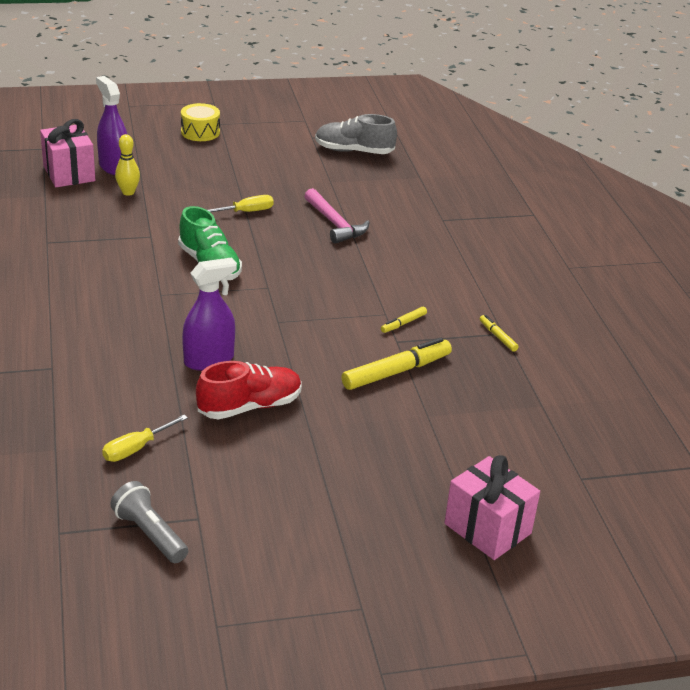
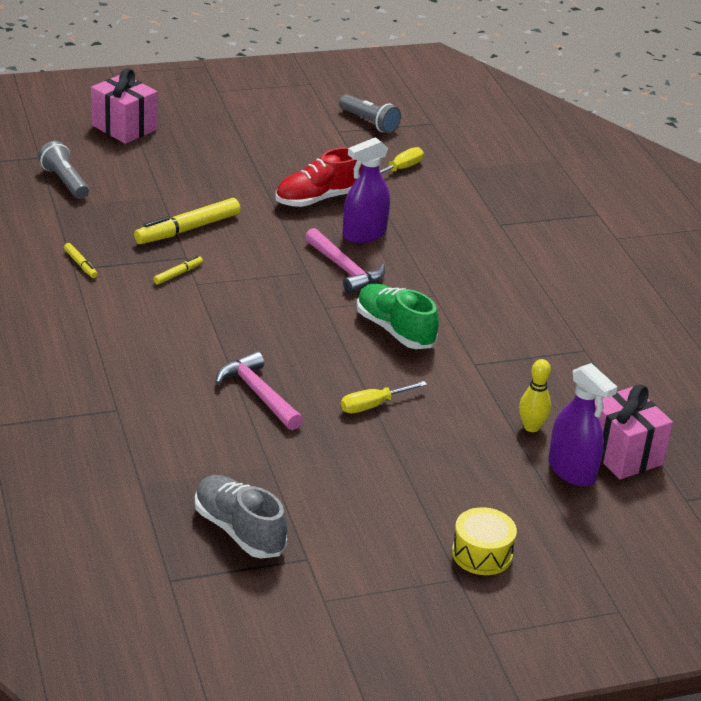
camera: 175 degrees right, 0 degrees up
grey shoe [315,114,397,154] -> grey shoe turned 135 degrees counterclockwise [195,475,287,559]
none -> grey flashlight [38,141,89,199]
none -> pink hammer [305,228,385,294]

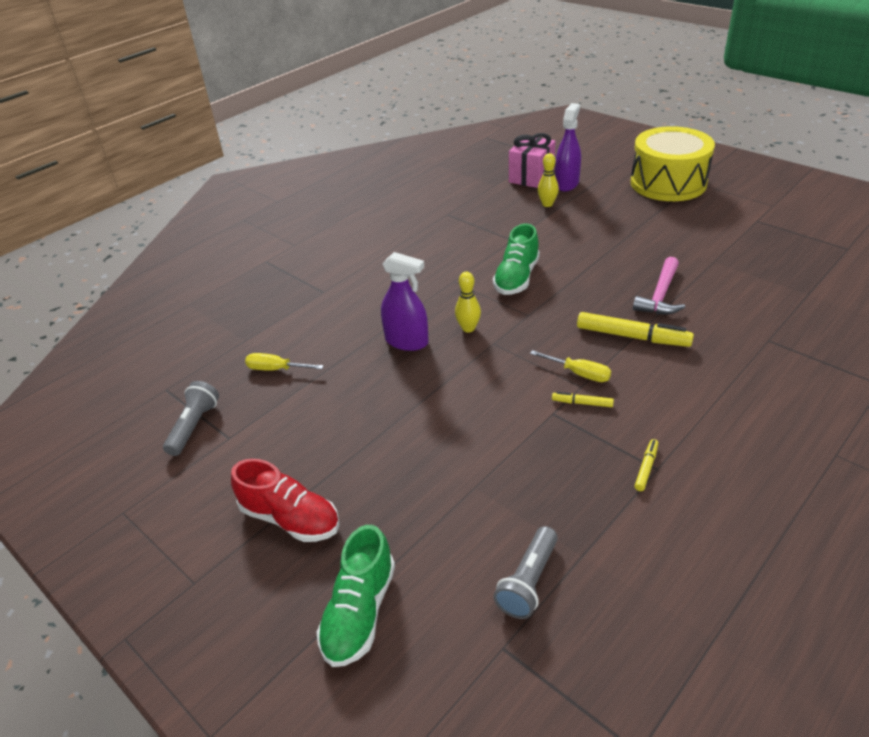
camera: 115 degrees left, 5 degrees up
pink gift [91,68,157,144] -> green shoe [317,525,395,667]
yellow marker [134,198,240,244] -> yellow marker moved to [577,312,694,347]
grey shoe [195,475,287,559] -> none
red shoe [275,147,363,207] -> red shoe moved to [231,459,339,542]
pink hammer [305,228,385,294] -> yellow bowling pin [455,272,481,333]
yellow screwdriver [341,381,427,413] -> yellow screwdriver moved to [530,350,611,382]
yellow drum [452,507,517,575] -> yellow drum [631,126,715,201], size x2.10

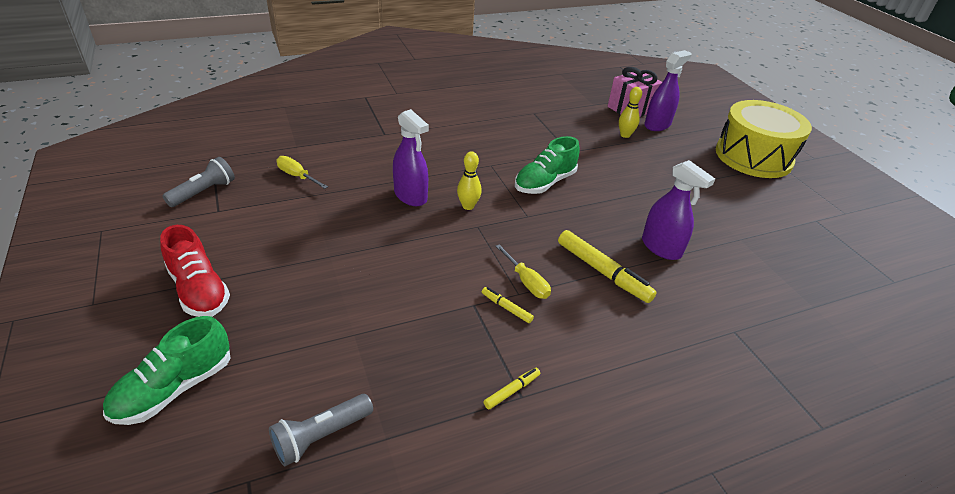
camera: 20 degrees right, 0 degrees up
pink hammer [633,257,685,314] -> purple spray bottle [642,160,715,260]

